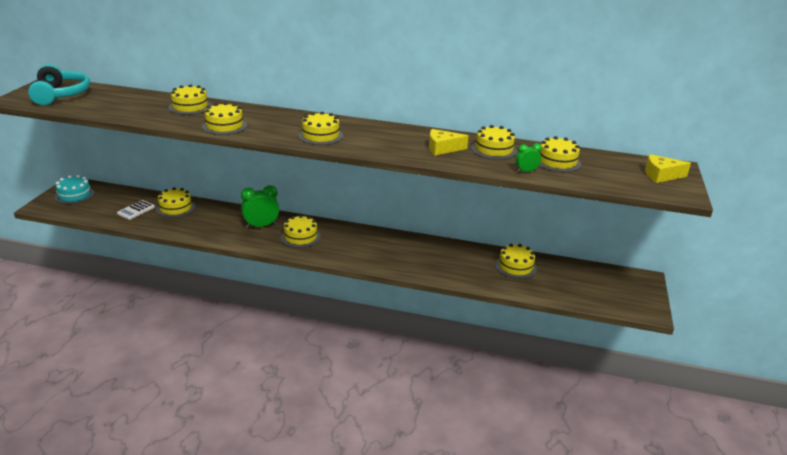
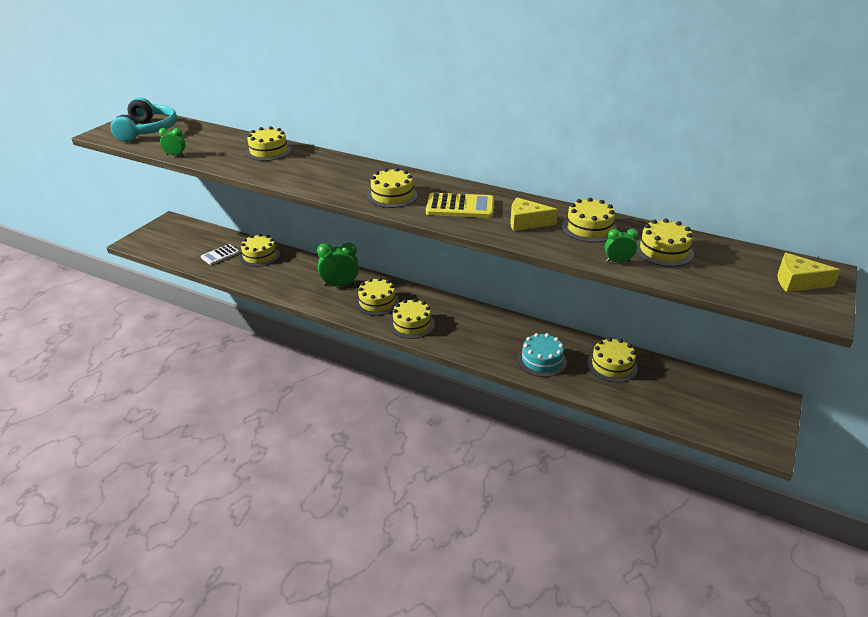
camera: 15 degrees right, 5 degrees up
turquoise cake [54,175,95,204] -> turquoise cake moved to [517,333,567,377]
yellow cake [202,102,247,135] -> yellow cake moved to [389,299,435,339]
none -> green clock [159,128,185,156]
none -> yellow calculator [426,193,494,218]

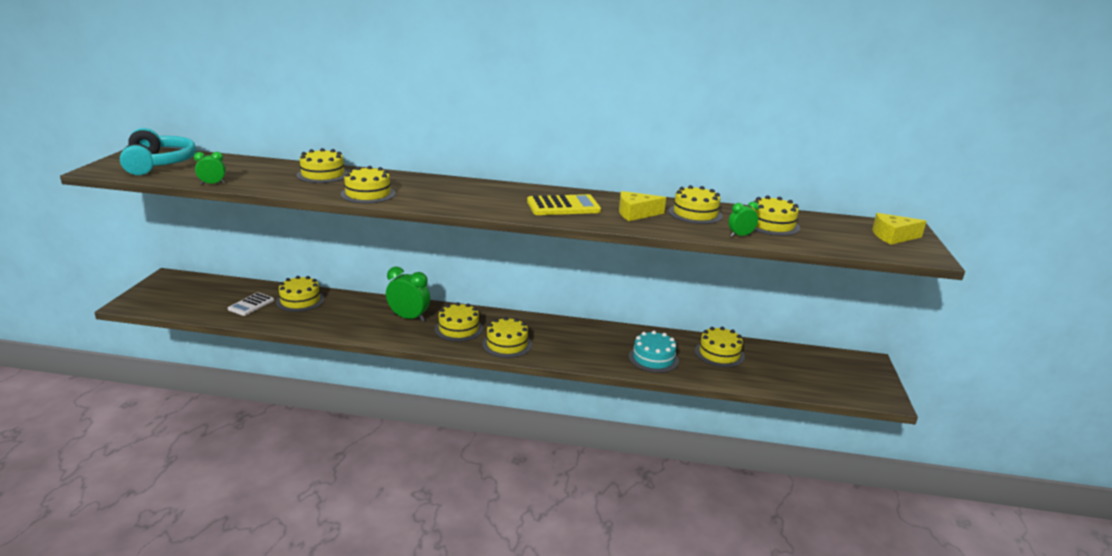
camera: 20 degrees left, 10 degrees down
green clock [317,242,359,286] -> green clock turned 45 degrees clockwise [386,267,430,322]
yellow cake [367,168,418,208] -> yellow cake moved to [341,166,395,204]

